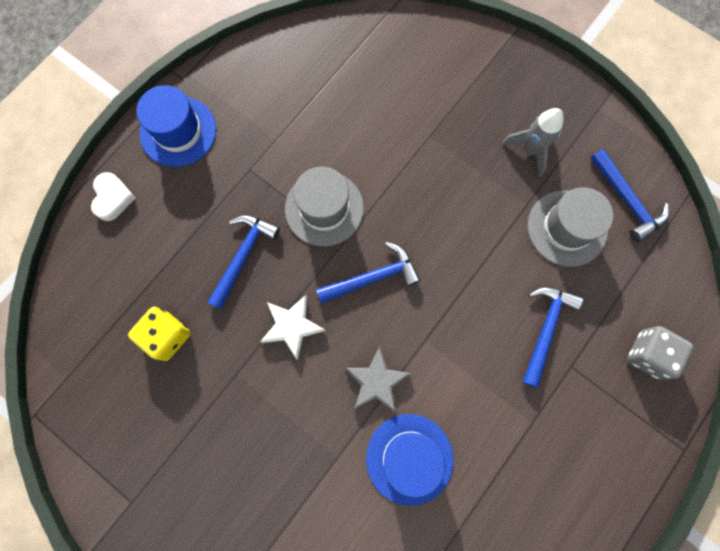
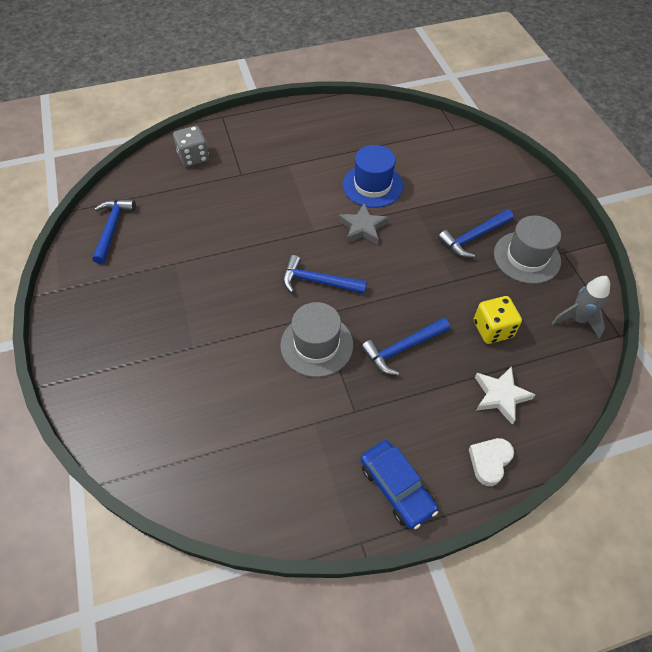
camera: 145 degrees left, 20 degrees down
blue hat [136,85,216,167] -> blue car [360,440,438,529]
white star [260,295,326,360] -> white star moved to [475,366,535,425]
grey rocket [502,108,563,177] -> grey rocket moved to [552,276,610,339]
blue hammer [523,286,583,388] -> blue hammer moved to [438,210,513,258]
grey hat [528,187,613,267] -> grey hat moved to [494,215,561,284]

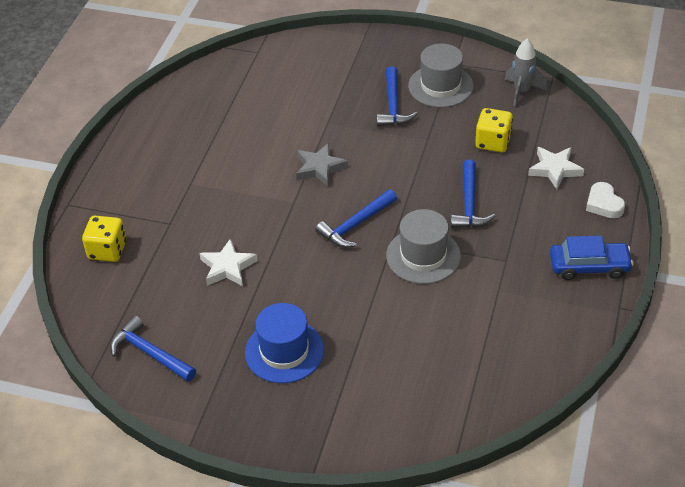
camera: 55 degrees left, 10 degrees down
grey dice [173,126,209,167] -> yellow dice [82,216,126,262]
blue hat [343,145,403,208] -> blue hat moved to [245,303,324,383]
none -> white star [199,239,258,286]

